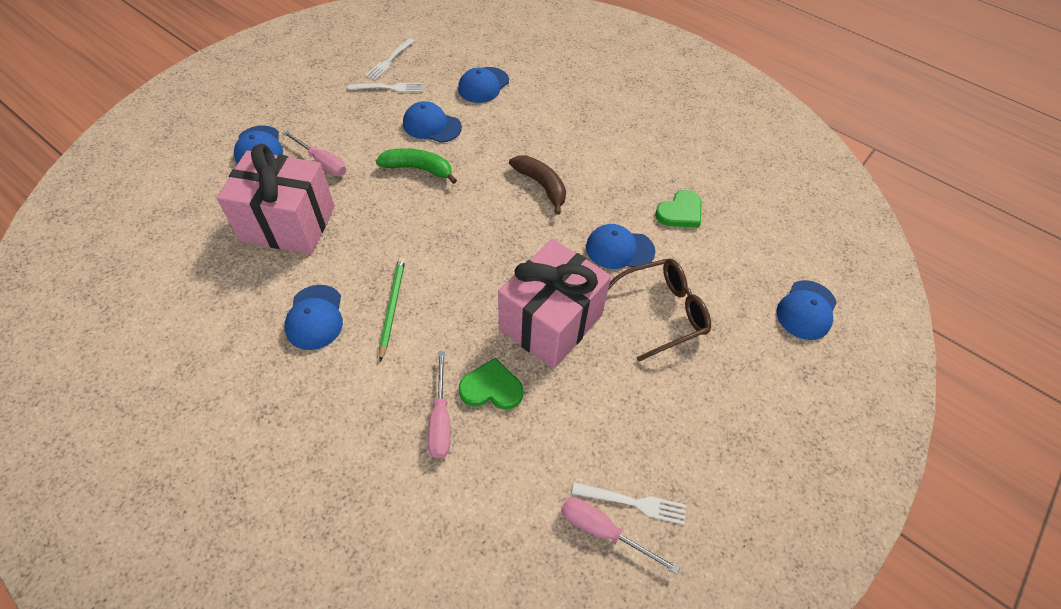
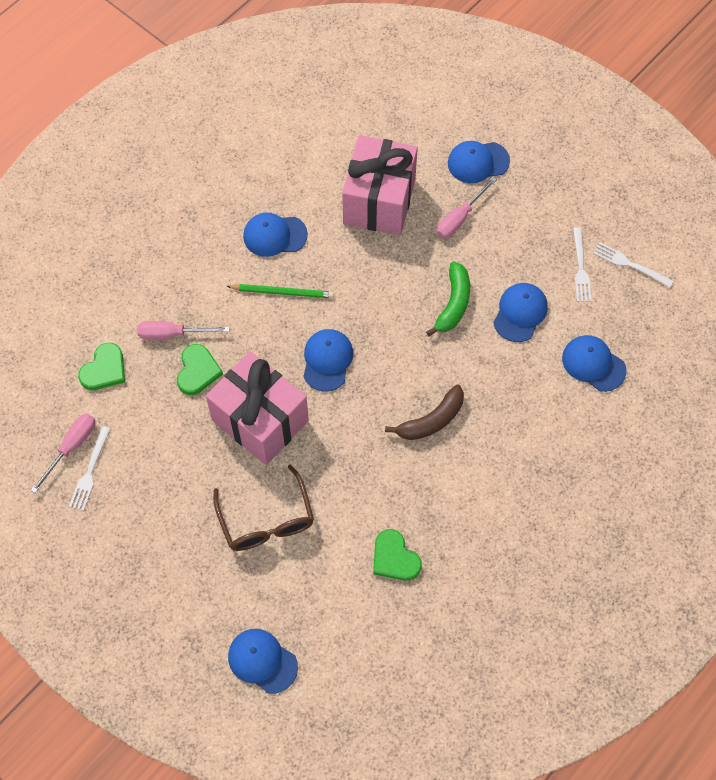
camera: 95 degrees right, 10 degrees up
blue cap [586,224,655,269] -> blue cap moved to [303,329,353,392]
none -> green heart [78,343,125,390]

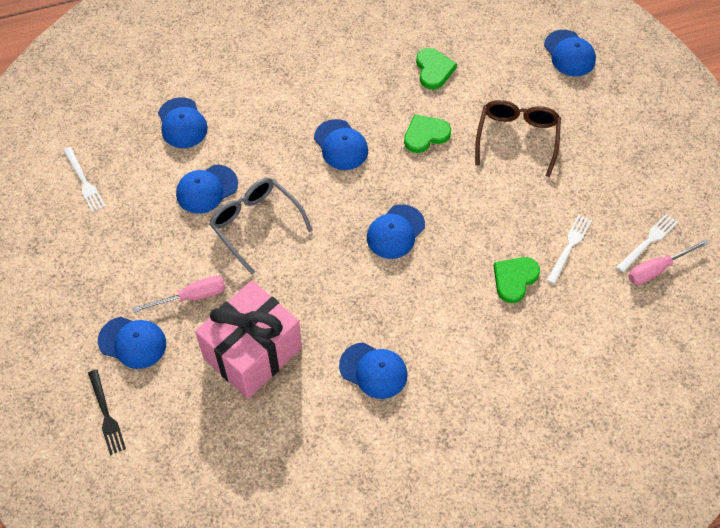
camera: 150 degrees left, 5 degrees down
green heart [78,343,125,390] -> green heart moved to [404,114,451,153]
pink screwdriver [137,321,230,340] -> none
pink gift [206,351,309,465] -> none
green pencil [227,284,334,298] -> none
brown banana [385,385,464,440] -> blue cap [314,119,368,170]
green banana [426,262,470,336] -> grey glasses [209,178,313,274]
white fork [573,227,592,302] -> white fork moved to [547,214,592,284]
none -> black fork [88,369,126,455]

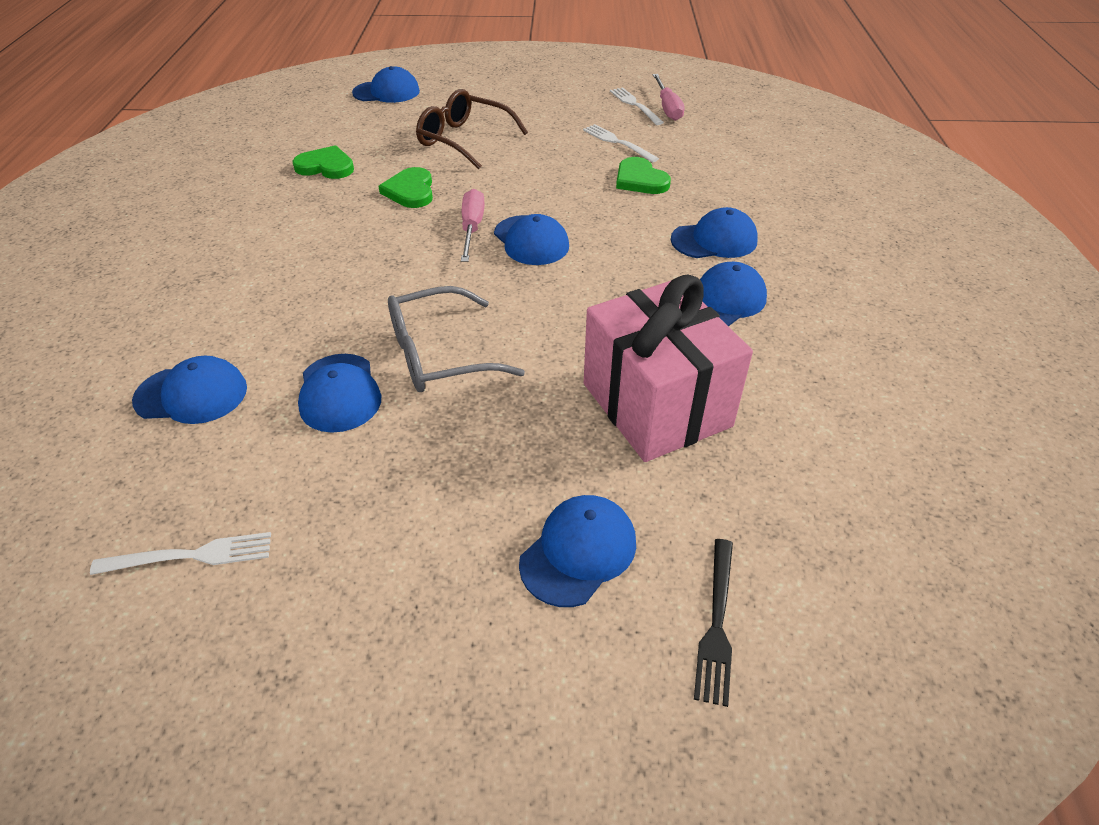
camera: 70 degrees left, 15 degrees down
black fork [88,369,126,455] -> black fork turned 105 degrees clockwise [694,539,733,707]
pink screwdriver [132,276,225,313] -> pink screwdriver moved to [461,189,485,262]
blue cap [314,119,368,170] -> blue cap moved to [671,207,758,258]

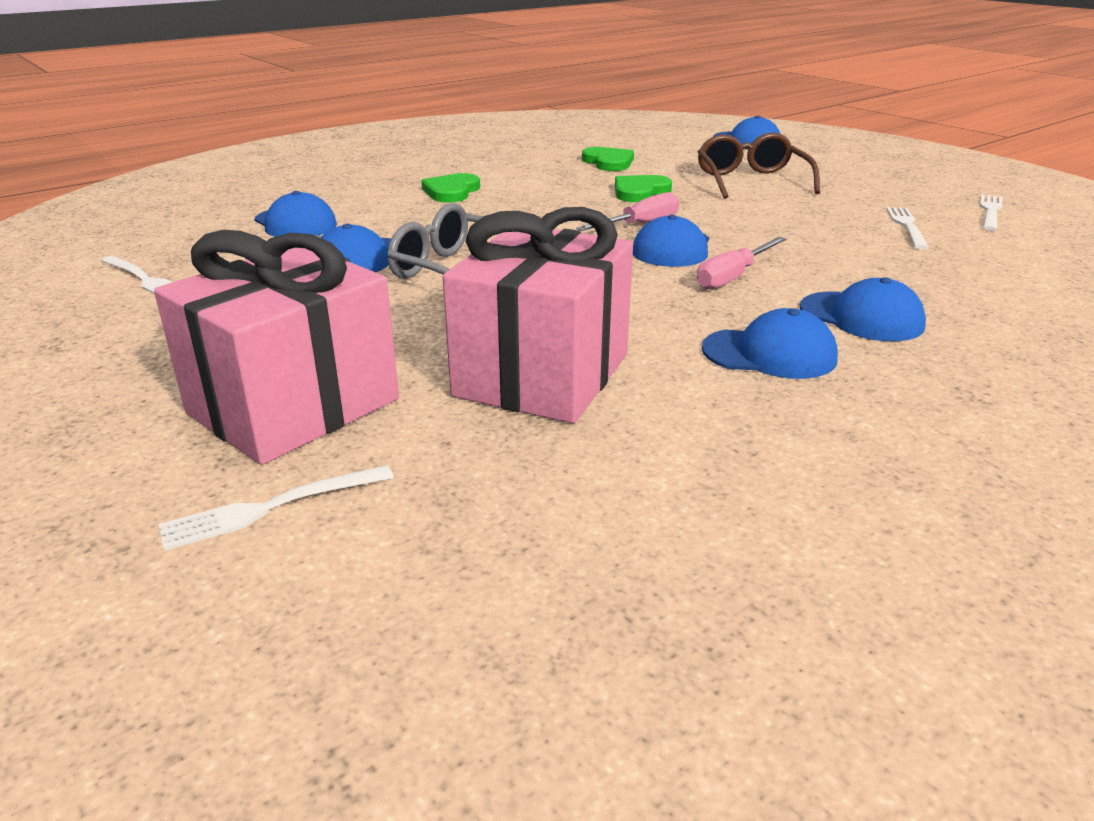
camera: 50 degrees right, 15 degrees down
blue cap [519,495,636,607] -> pink gift [154,230,399,465]
green heart [616,157,671,194] -> green heart moved to [421,173,480,203]
pink screwdriver [653,74,685,121] -> pink screwdriver moved to [697,237,786,290]
black fork [694,539,733,707] -> white fork [159,465,394,551]

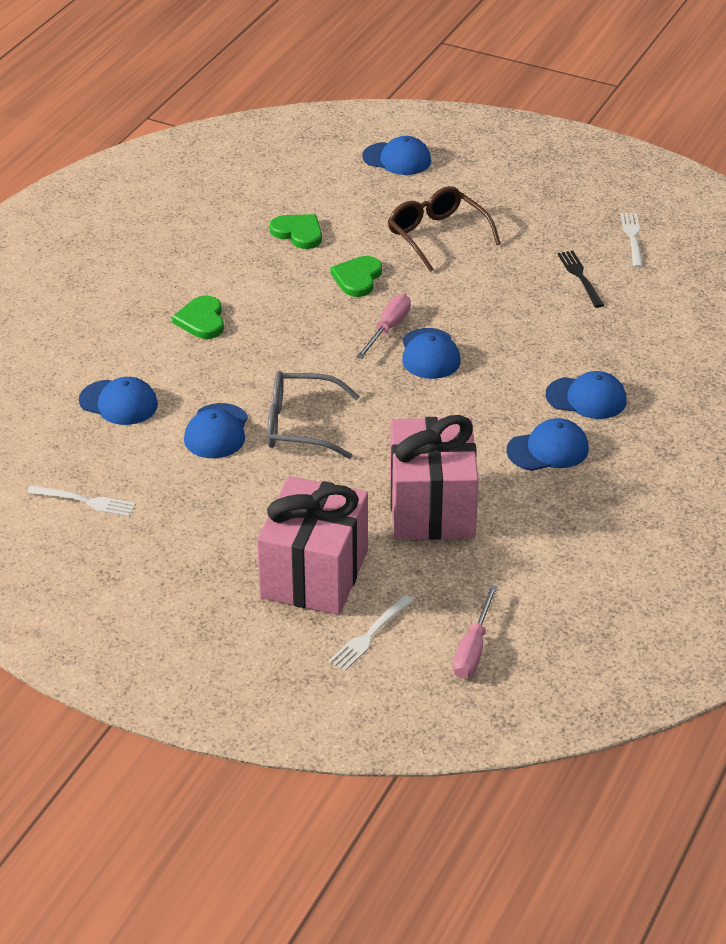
camera: 25 degrees left, 10 degrees up
pink screwdriver [697,237,786,290] -> pink screwdriver moved to [452,585,497,679]
white fork [886,207,929,250] -> black fork [557,251,604,308]

